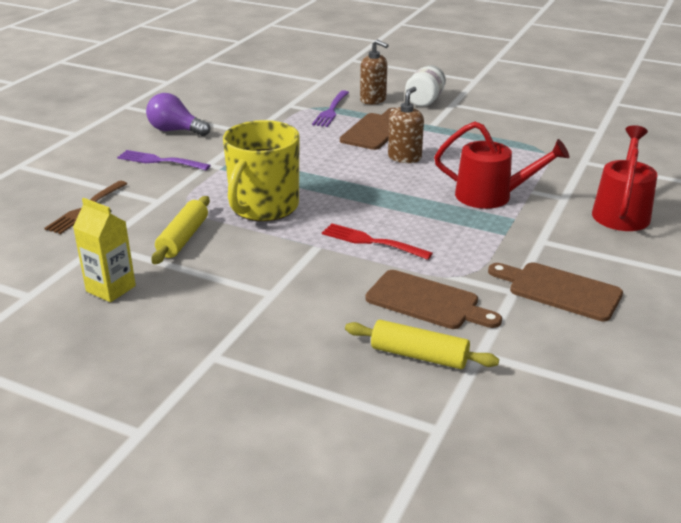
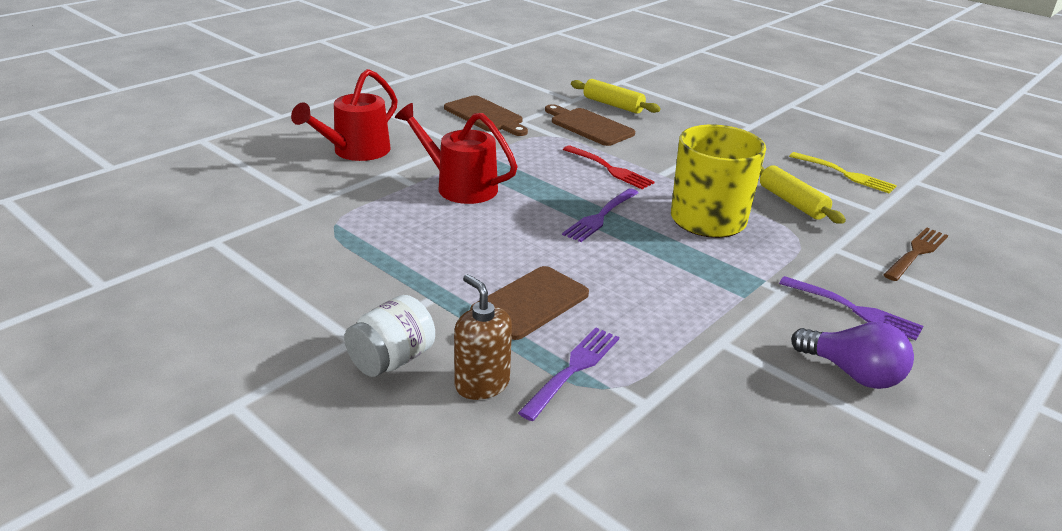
camera: 165 degrees left, 0 degrees up
yellow carton [73,198,136,302] -> yellow fork [789,152,897,193]
yellow rolling pin [151,196,210,264] -> yellow rolling pin turned 60 degrees counterclockwise [760,165,846,224]
brown soap dispenser [388,87,424,163] -> none
none -> purple fork [562,188,639,242]

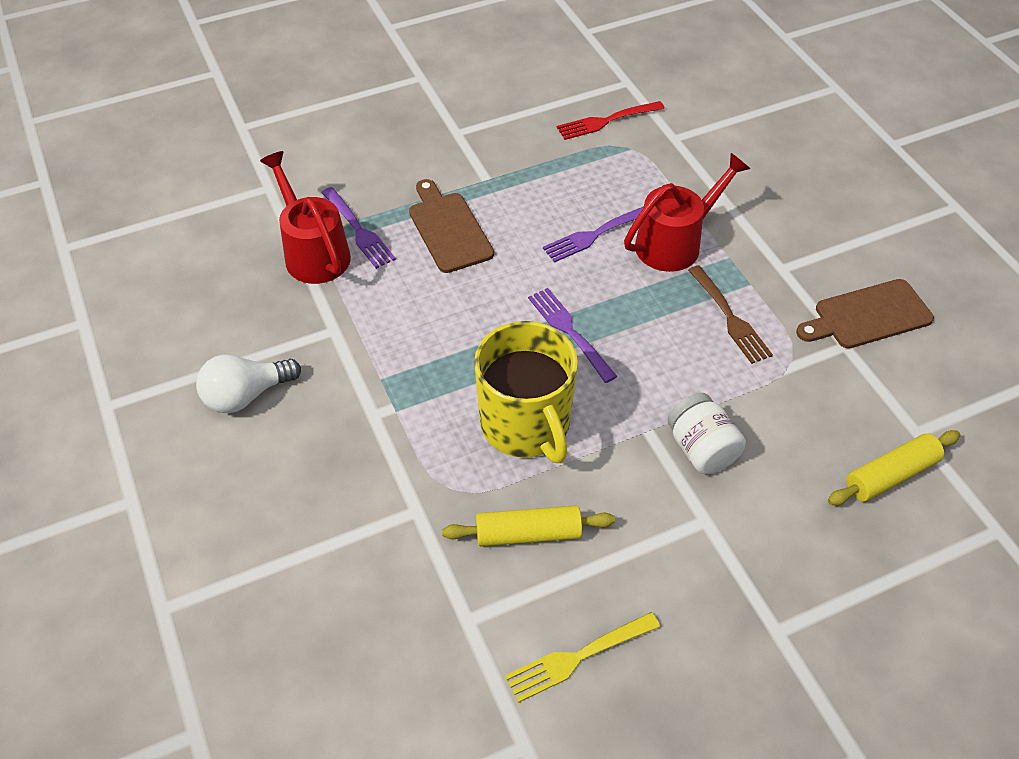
camera: 115 degrees right, 20 degrees up
red watering can [291,69,398,161] -> red watering can moved to [260,151,351,284]
white jar [344,295,435,377] -> white jar moved to [667,393,746,474]
brown soap dispenser [454,274,512,400] -> none
brown cutting board [545,104,635,146] -> none
red fork [563,145,655,189] -> red fork moved to [557,101,665,140]
purple fork [779,276,923,340] -> purple fork moved to [543,206,644,262]
purple light bulb [791,322,914,389] -> white light bulb [196,355,301,413]
brown fork [883,227,948,281] -> brown fork moved to [688,265,773,364]

